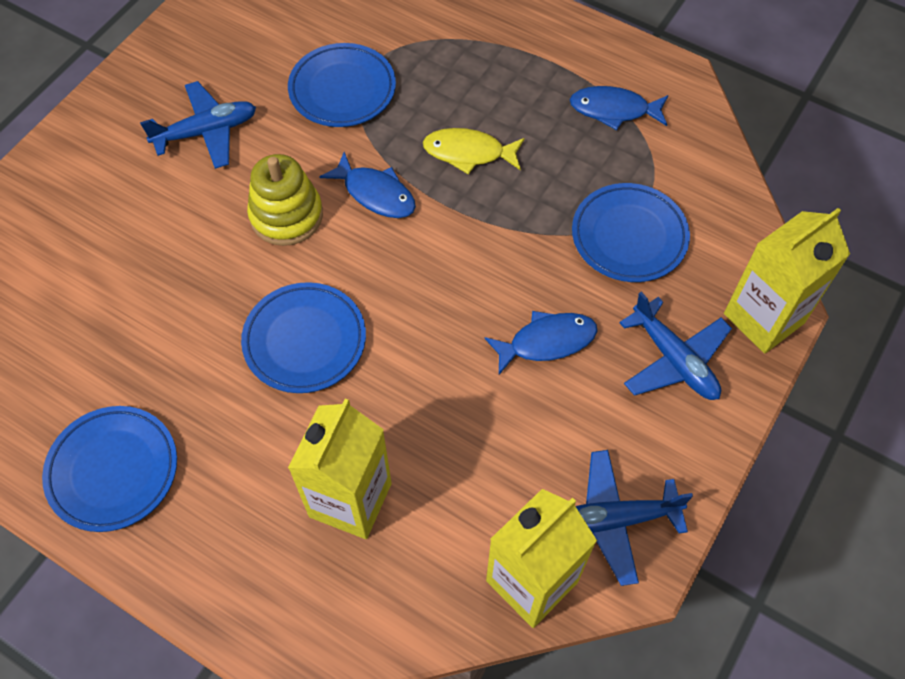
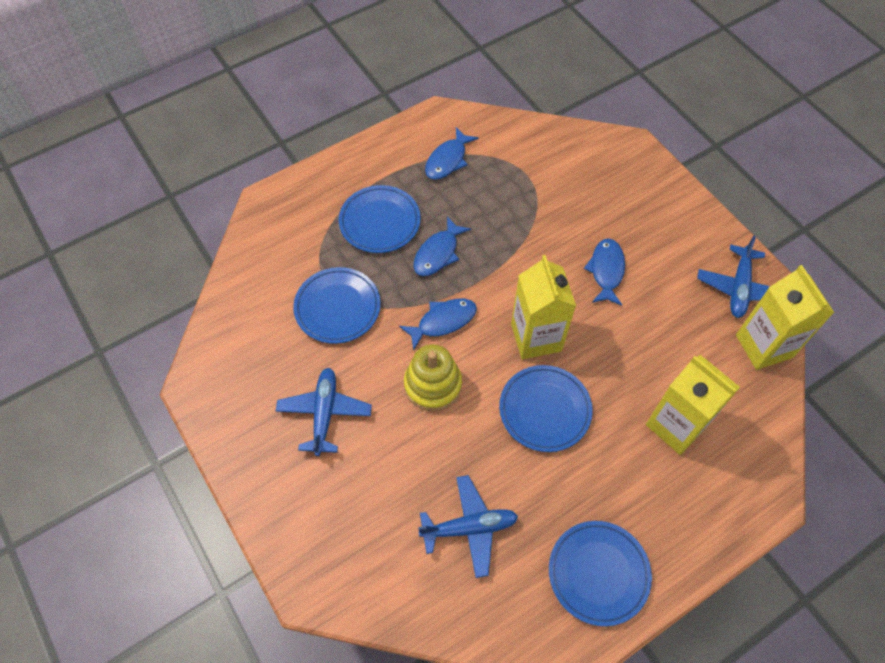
camera: 65 degrees left, 0 degrees up
yellow fish [423,128,525,175] -> blue fish [413,216,471,276]
blue plate [572,183,690,282] -> blue plate moved to [339,185,421,253]
blue plane [619,292,732,400] -> blue plane moved to [418,475,518,578]
yellow carton [724,208,850,354] -> yellow carton moved to [511,255,576,359]

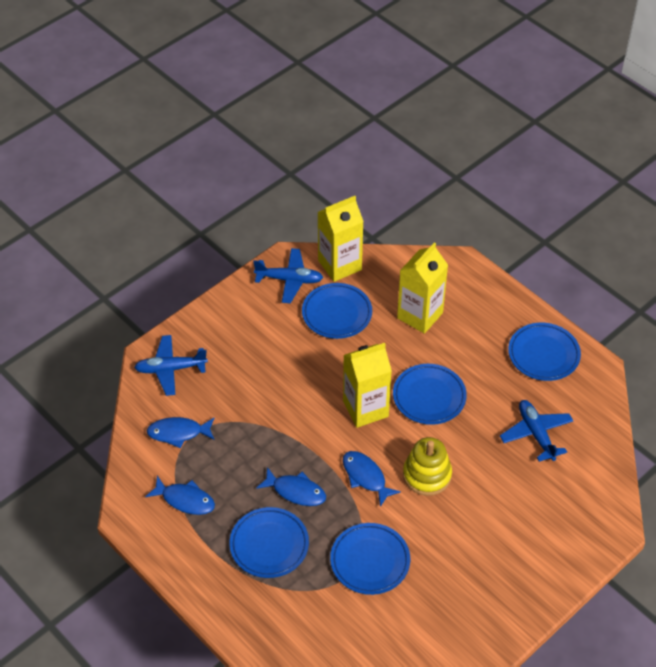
camera: 100 degrees left, 10 degrees down
blue plane [276,368,372,456] -> blue plane moved to [134,335,208,396]
blue fish [584,239,625,306] -> blue fish moved to [147,417,215,448]
none -> blue plate [302,283,372,339]

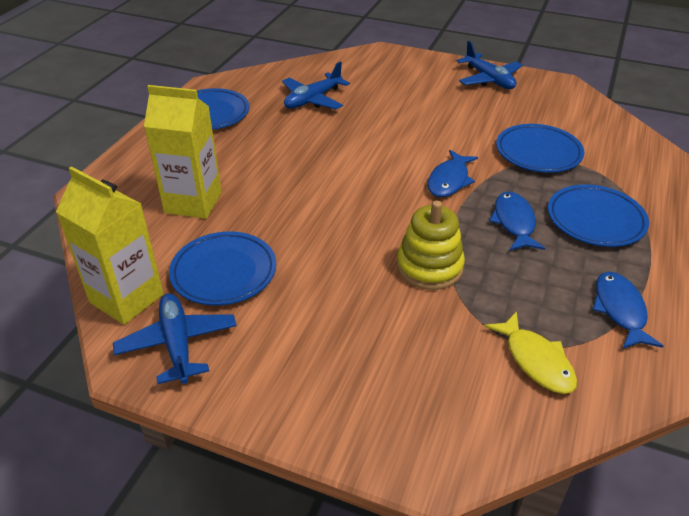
camera: 115 degrees left, 10 degrees down
blue plane [134,335,208,396] -> blue plane moved to [457,41,523,89]
blue fish [147,417,215,448] -> yellow fish [484,311,577,394]
yellow carton [343,343,392,428] -> none
blue plate [393,364,467,425] -> none
yellow stacking toy [403,437,452,496] -> yellow stacking toy moved to [397,201,465,290]

